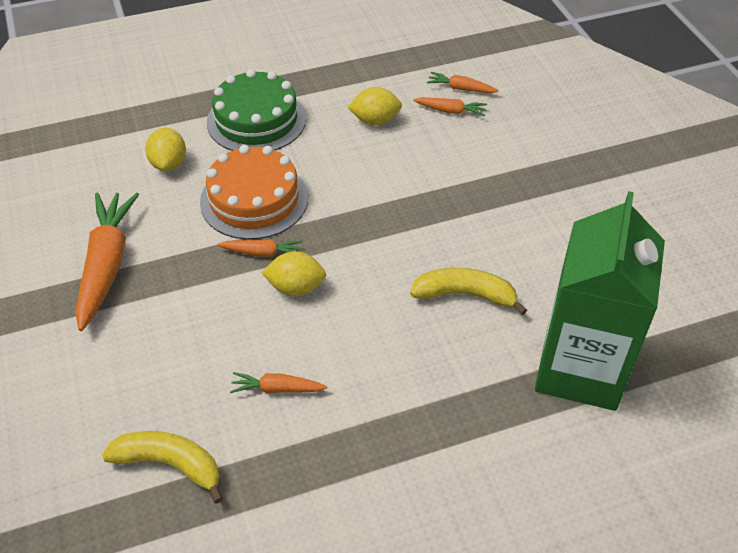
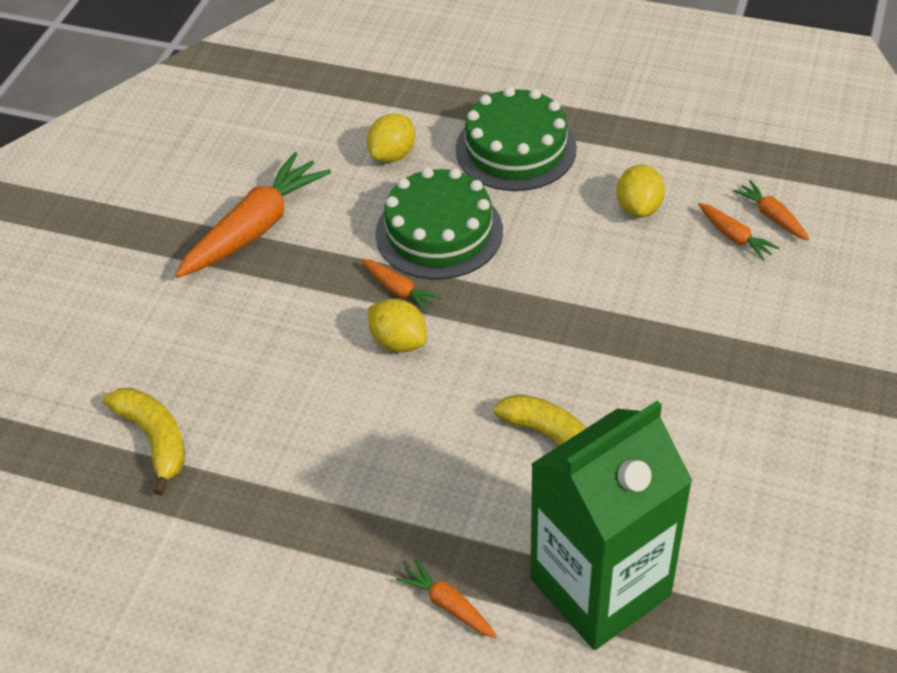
camera: 40 degrees right, 0 degrees up
orange cake [200,145,308,240] -> green cake [376,167,503,279]
orange carrot [230,372,328,393] -> orange carrot moved to [396,559,497,638]
yellow lemon [347,87,402,125] -> yellow lemon turned 60 degrees clockwise [616,165,665,218]

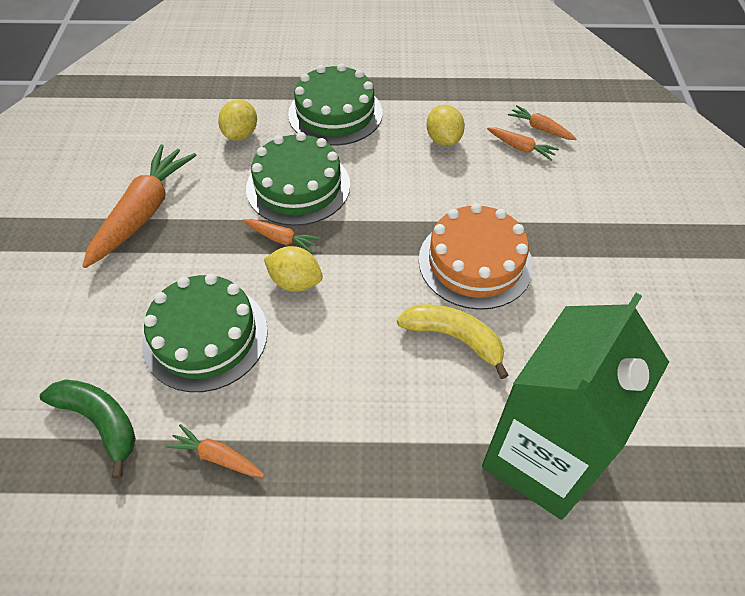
camera: 20 degrees left, 5 degrees up
yellow banana [103,388,185,495] -> green banana [40,380,136,479]
orange carrot [396,559,497,638] -> orange carrot moved to [166,424,264,477]
none -> green cake [142,273,268,392]
none -> orange cake [419,203,533,310]

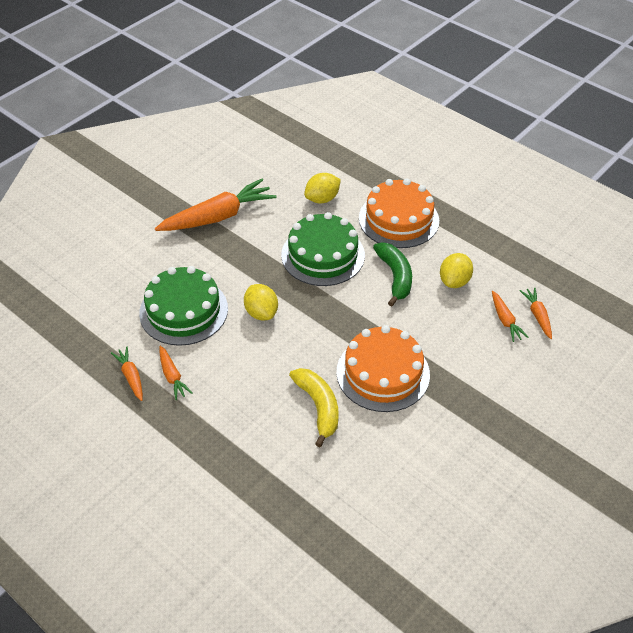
camera: 40 degrees right, 5 degrees down
green banana [40,380,136,479] -> green banana moved to [373,242,412,307]
orange carrot [243,219,321,253] -> orange carrot moved to [159,346,193,400]
green cake [288,64,382,146] -> orange cake [359,178,439,248]
green carton [482,293,669,520] -> none

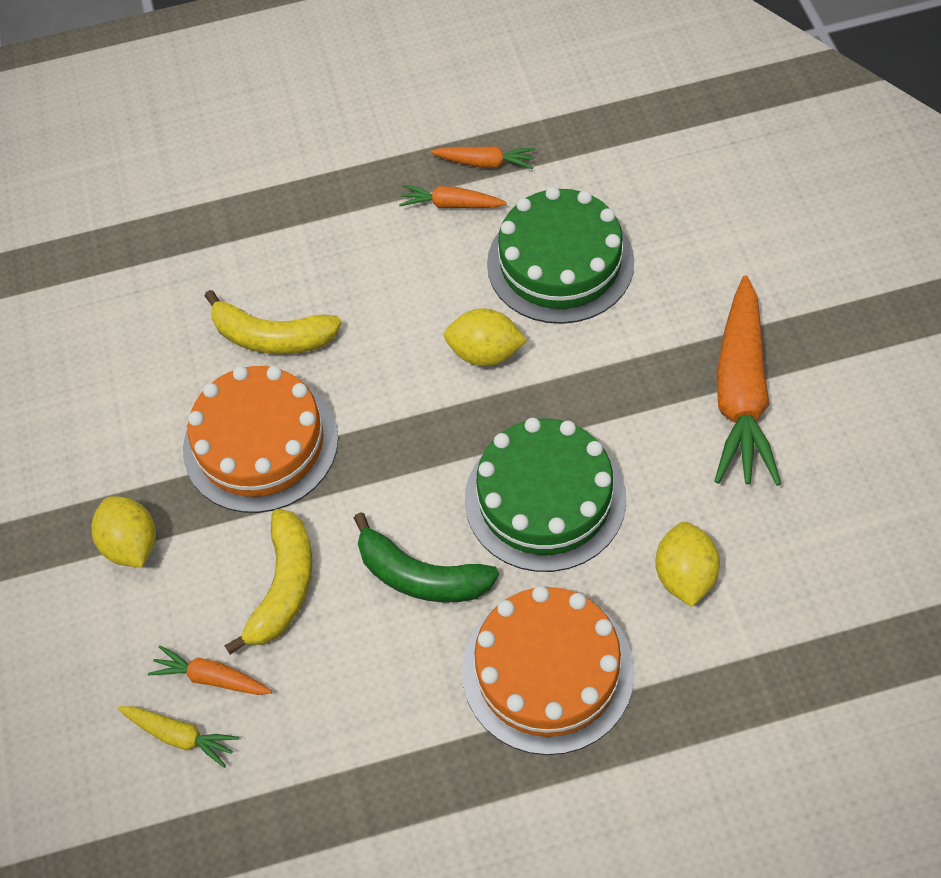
camera: 130 degrees right, 10 degrees up
yellow lemon [440,253,473,288] -> yellow lemon moved to [92,496,156,567]
orange carrot [520,288,552,339] -> yellow carrot [118,706,239,768]
none -> yellow banana [224,509,312,655]

